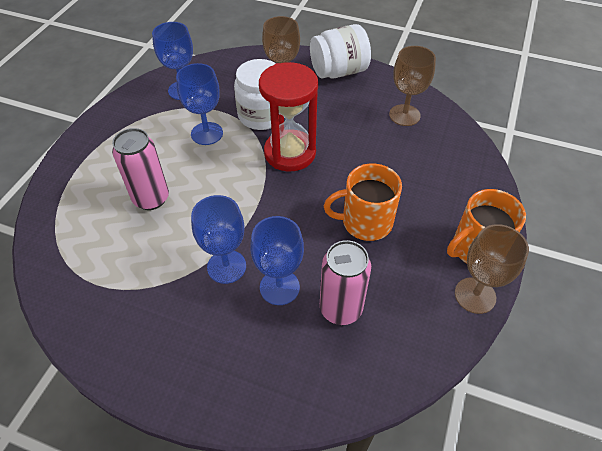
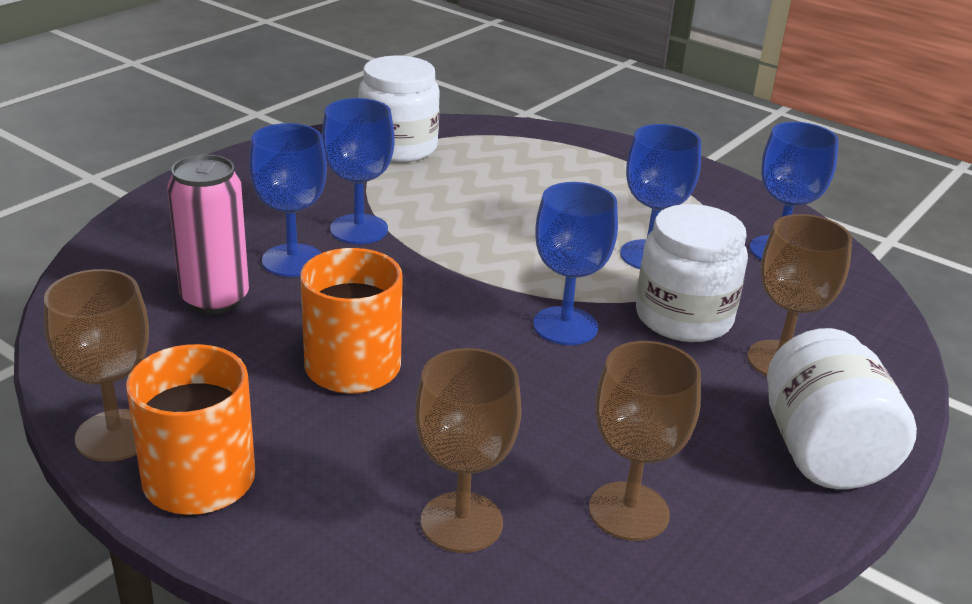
camera: 105 degrees right, 20 degrees down
pink can [112,128,169,210] -> none
red hourglass [259,62,318,172] -> blue goblet [533,182,618,345]
none -> white jar [359,56,440,163]
none -> brown goblet [415,348,521,553]

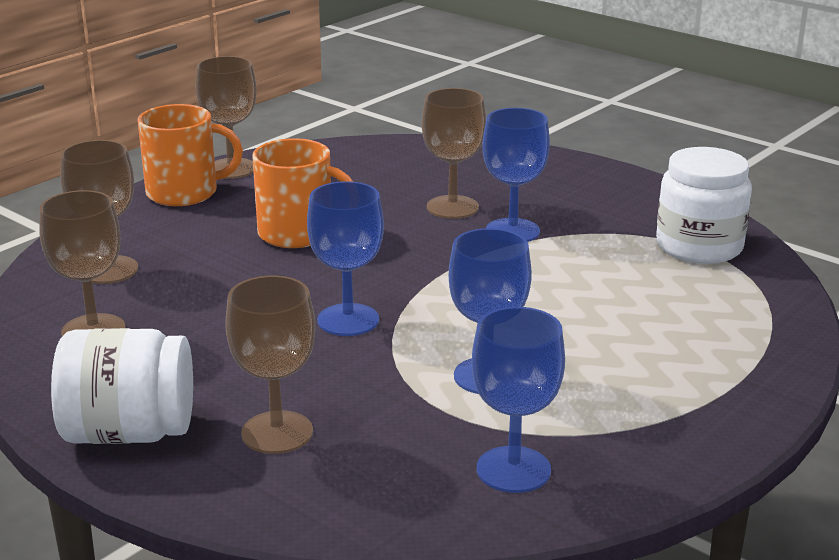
camera: 95 degrees right, 5 degrees down
pink can [167,154,249,315] -> none
blue goblet [249,123,327,277] -> brown goblet [422,88,486,219]
white jar [636,204,748,342] -> none

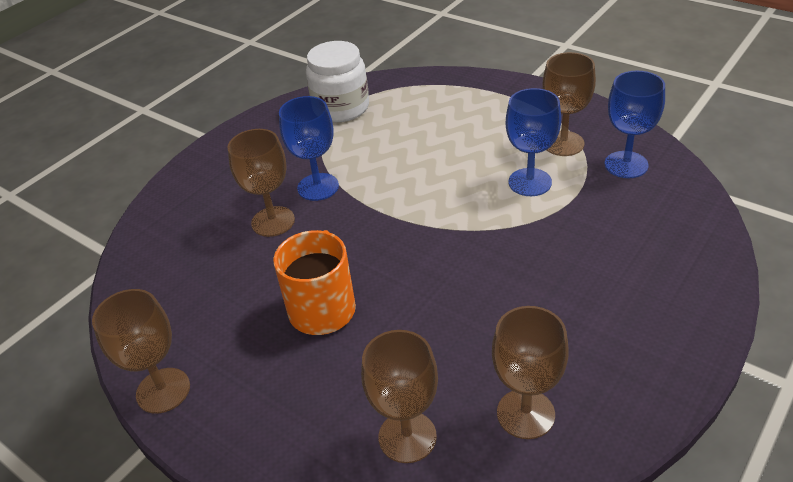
camera: 90 degrees left, 15 degrees up
white jar [51,328,193,444] -> none
orange mug [137,104,243,206] -> none
brown goblet [225,275,315,454] -> brown goblet moved to [543,52,596,156]
blue goblet [307,181,384,336] -> none

